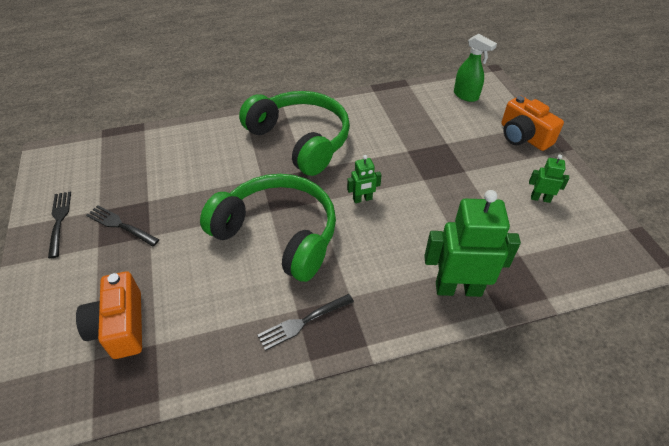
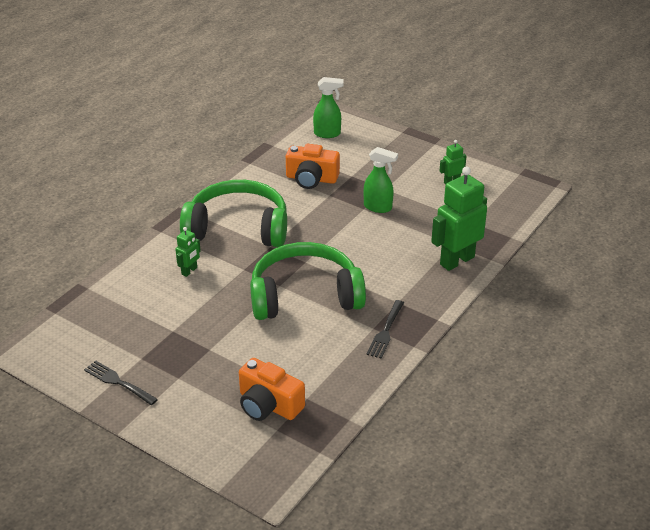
camera: 40 degrees left, 10 degrees down
black fork [86,205,159,247] -> none
green robot [347,155,382,203] -> green robot moved to [175,227,201,277]
orange camera [501,96,564,151] -> orange camera moved to [286,144,340,189]
none -> green spray bottle [364,147,398,213]

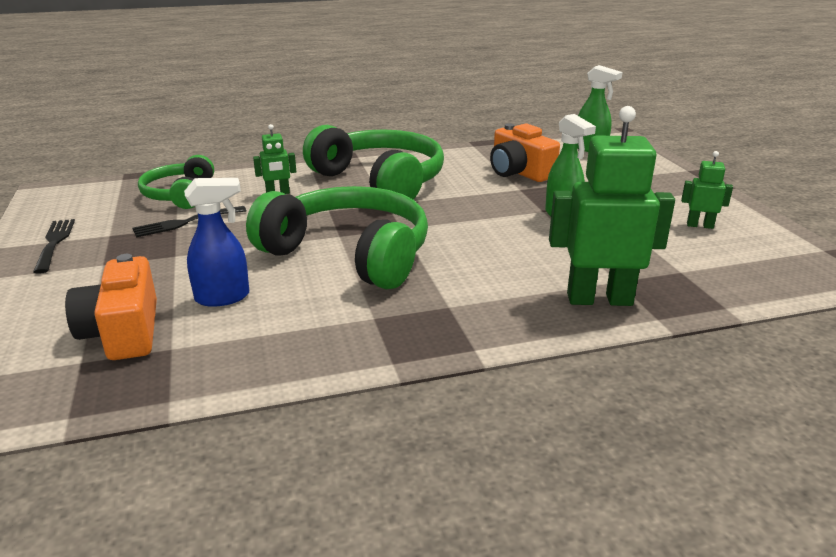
camera: 40 degrees right, 10 degrees down
black fork [366,300,404,359] -> black fork moved to [132,206,247,237]
none -> green headphones [138,155,214,209]
none -> blue spray bottle [184,178,249,307]

